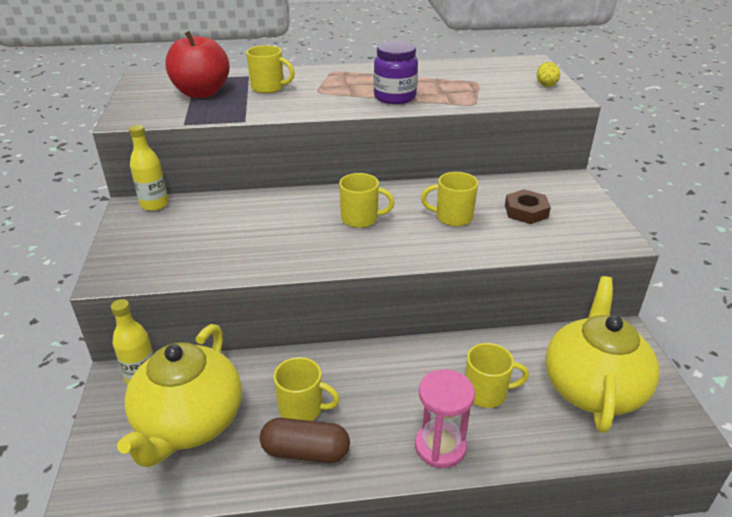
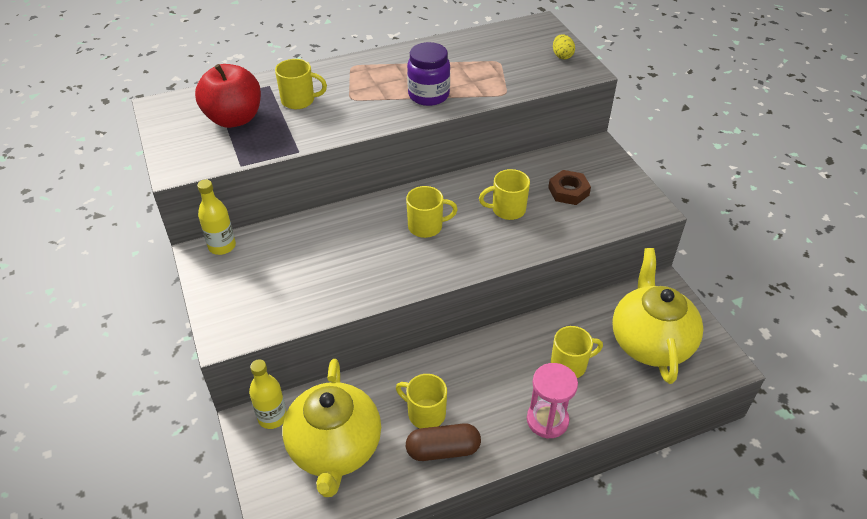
camera: 15 degrees left, 10 degrees up
yellow mug [274,357,340,421] -> yellow mug turned 150 degrees counterclockwise [396,374,447,428]

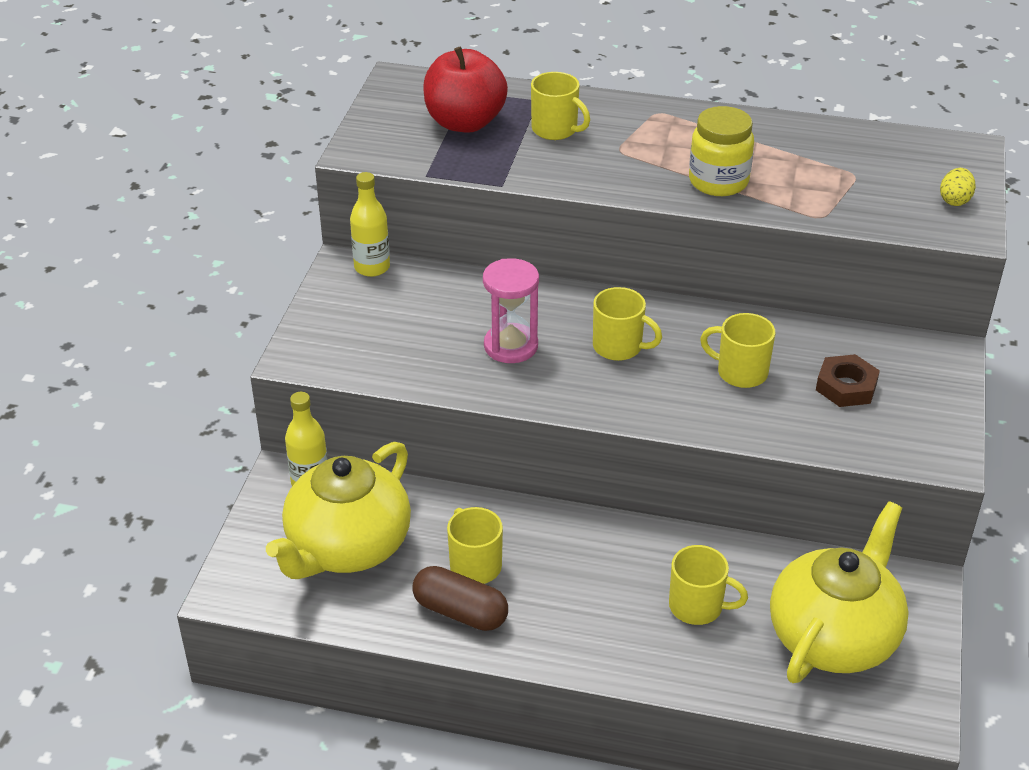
camera: 35 degrees right, 5 degrees down
purple jar [407,42,450,106] -> yellow jar [689,106,754,196]
pink hourglass [527,363,578,439] -> pink hourglass moved to [483,258,539,363]

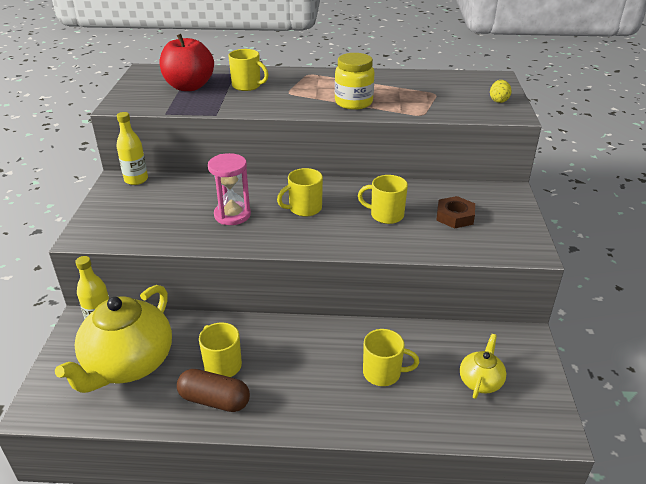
camera: 10 degrees left, 5 degrees down
yellow mug [593,287,662,361] -> yellow mug turned 135 degrees clockwise [277,168,323,217]
yellow teapot [770,501,909,683] -> yellow teapot [460,334,506,399], size x0.48

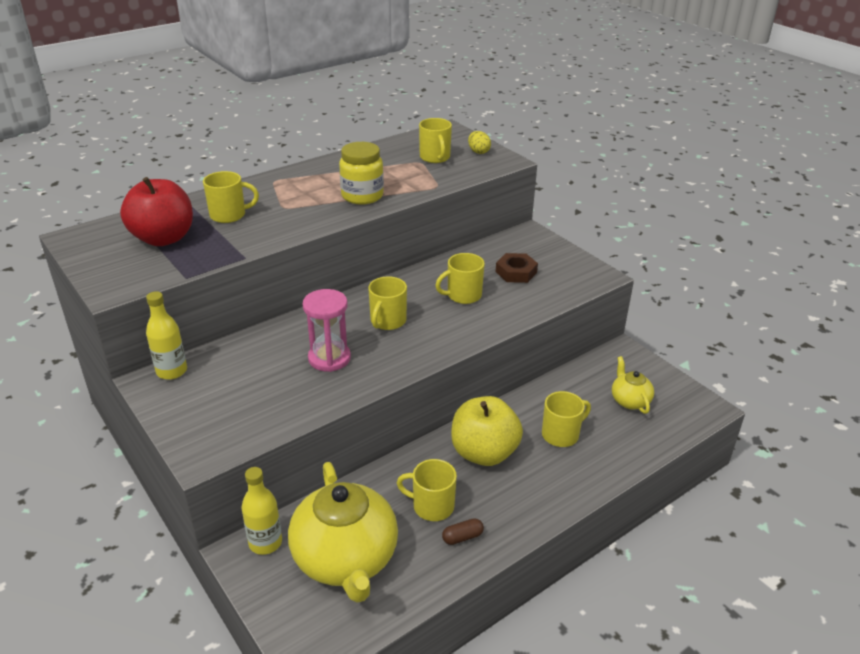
camera: 40 degrees left, 0 degrees up
brown capsule [177,369,250,412] -> brown capsule [442,518,484,545], size x0.54
none -> yellow mug [419,118,452,163]
none -> yellow apple [451,396,523,466]

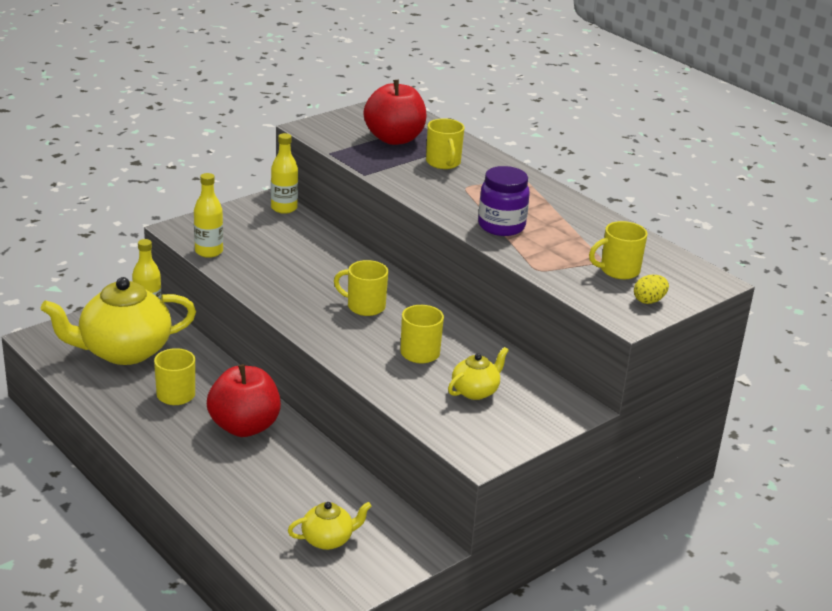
camera: 85 degrees right, 5 degrees down
pink hourglass [303,289,351,372] -> none
yellow jar [339,142,384,205] -> purple jar [478,166,530,236]
brown capsule [442,518,484,545] -> none
yellow apple [451,396,523,466] -> red apple [207,364,281,437]
brown nut [496,253,538,283] -> yellow teapot [448,347,509,400]
yellow mug [542,391,591,447] -> none
none -> yellow bottle [194,173,223,258]

